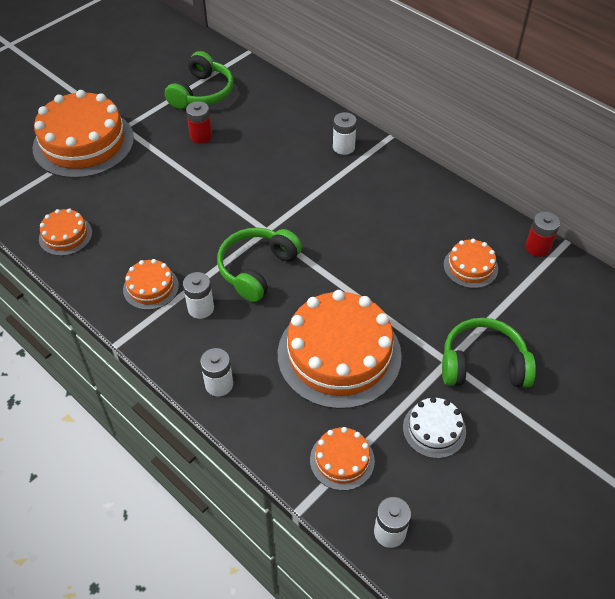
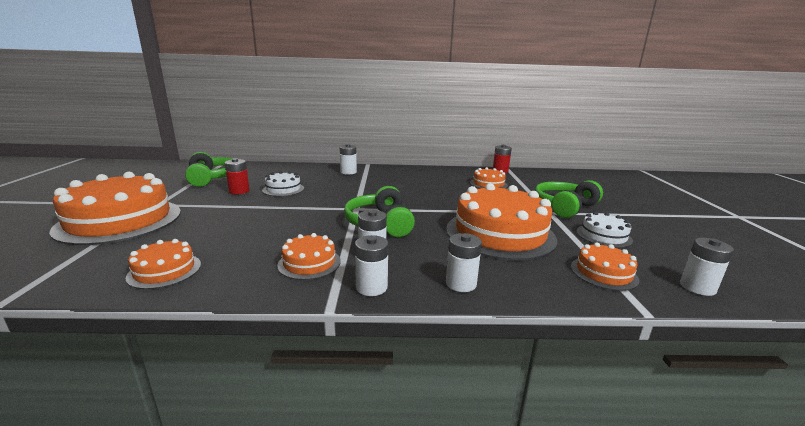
camera: 45 degrees left, 30 degrees down
none -> white cake [262,171,304,196]
none -> white battery [355,235,388,296]

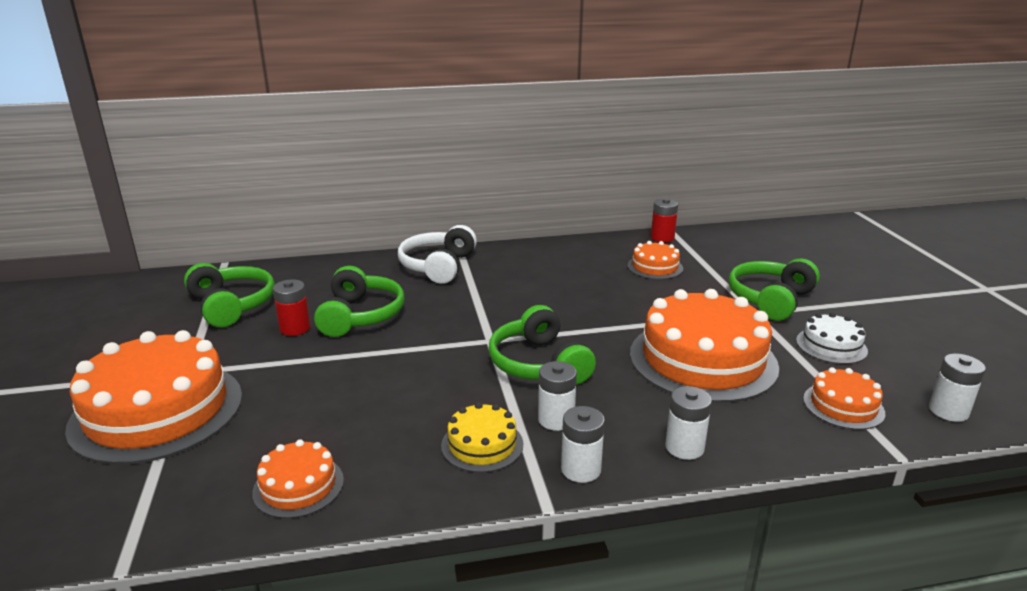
camera: 10 degrees left, 5 degrees up
white cake [262,171,304,196] -> green headphones [314,266,404,337]
orange cake [277,233,341,280] -> yellow cake [441,402,523,473]
white battery [340,144,357,175] -> white headphones [398,225,477,284]

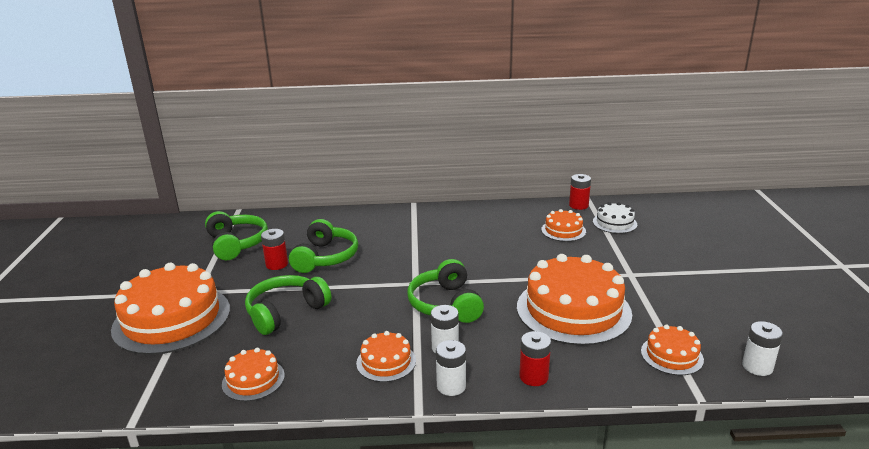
camera: 10 degrees right, 0 degrees up
white headphones [398,225,477,284] -> none
yellow cake [441,402,523,473] -> orange cake [356,331,416,382]
white battery [665,386,712,460] -> red battery [519,331,551,386]
green headphones [729,258,820,321] -> green headphones moved to [245,275,331,335]
white cake [796,313,868,364] -> white cake moved to [593,202,637,234]

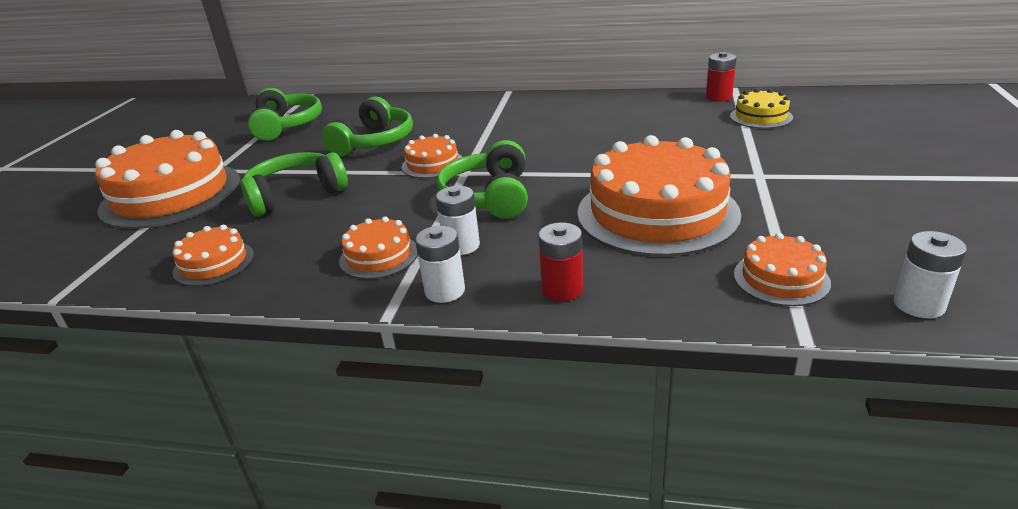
camera: 15 degrees right, 5 degrees up
red battery [261,229,288,270] -> none
orange cake [541,209,586,242] -> orange cake moved to [401,134,462,178]
white cake [593,202,637,234] -> yellow cake [730,89,793,129]

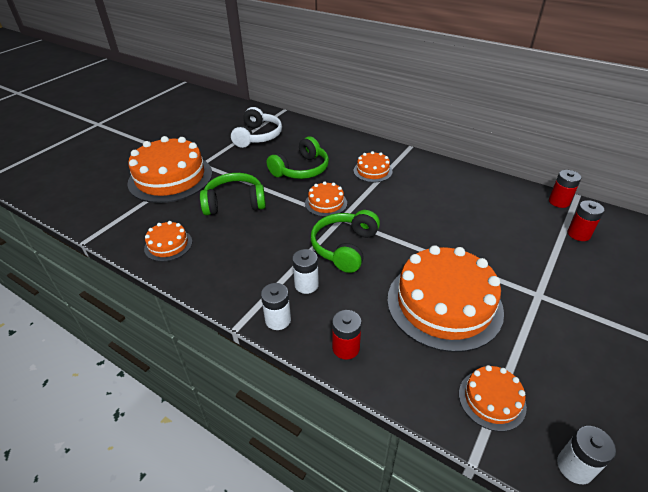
camera: 20 degrees right, 10 degrees up
green headphones [248,88,322,141] -> white headphones [231,107,282,148]
orange cake [339,217,418,279] -> orange cake moved to [354,151,393,182]
yellow cake [730,89,793,129] -> red battery [568,200,604,241]

